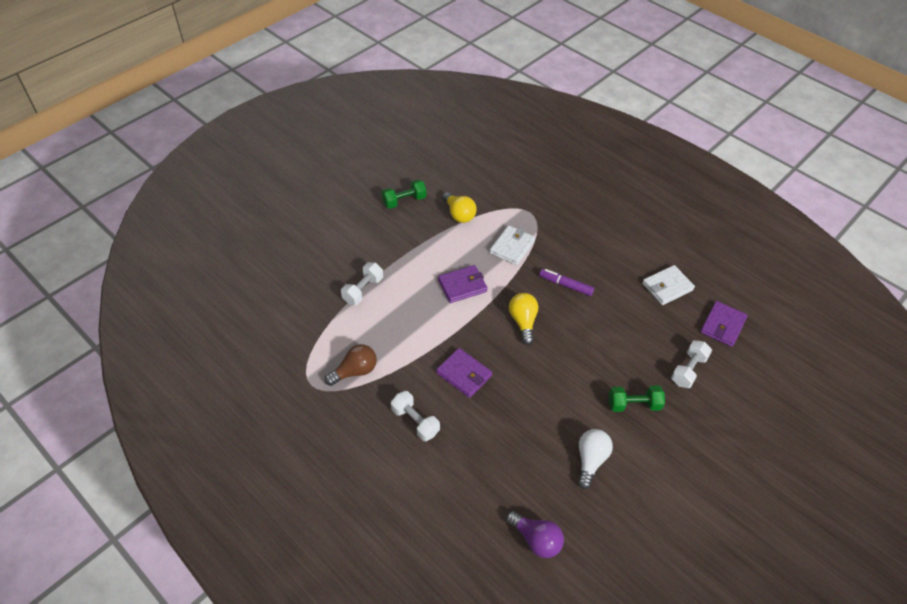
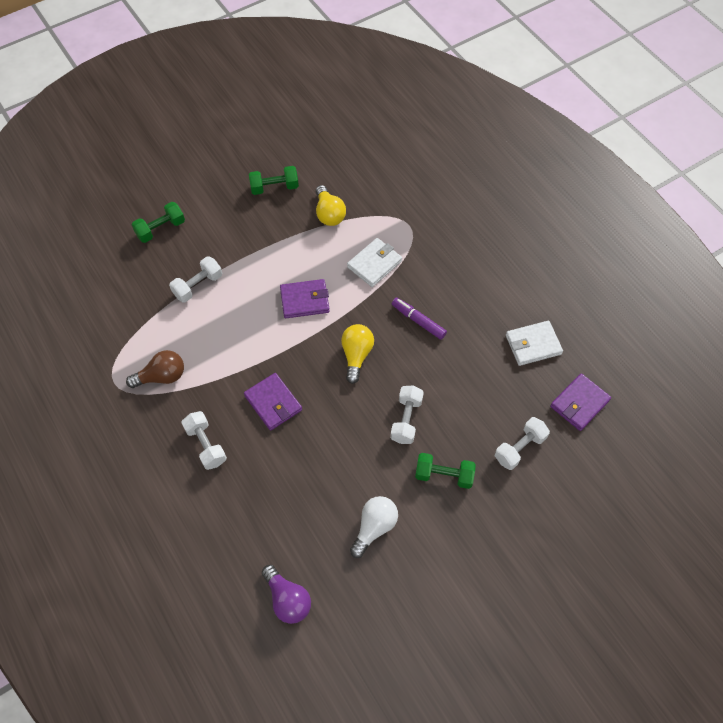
camera: 15 degrees right, 10 degrees up
none -> green dumbbell [131,202,185,243]
none -> white dumbbell [390,386,424,444]

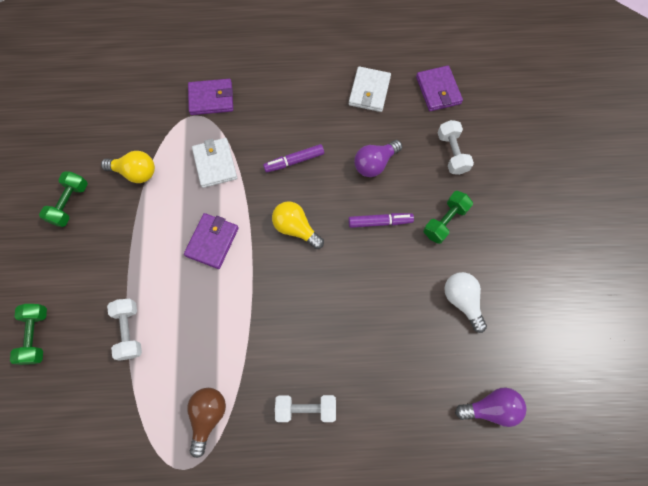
camera: 60 degrees left, 10 degrees up
purple wallet [244,373,302,431] -> purple wallet moved to [188,79,233,115]
white dumbbell [390,386,424,444] -> purple marker [348,213,414,228]
none -> purple light bulb [354,140,402,177]

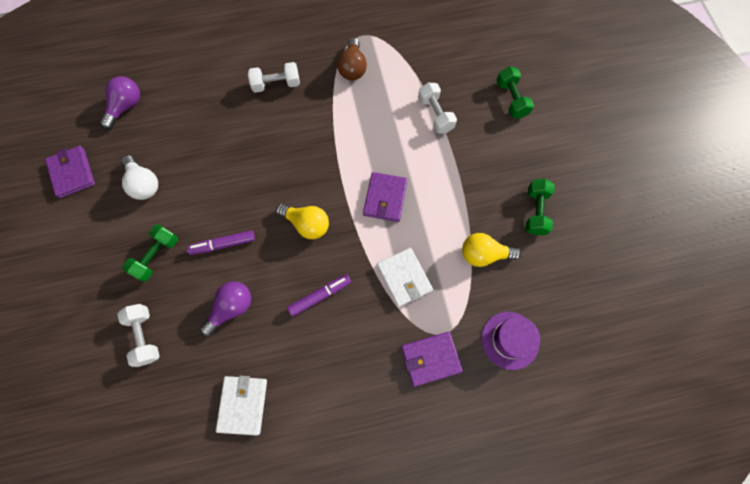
camera: 170 degrees right, 0 degrees up
purple wallet [416,66,463,111] -> purple wallet moved to [45,146,95,198]
purple light bulb [455,387,527,427] -> purple light bulb turned 135 degrees clockwise [100,76,140,129]
none -> purple hat [482,312,540,370]

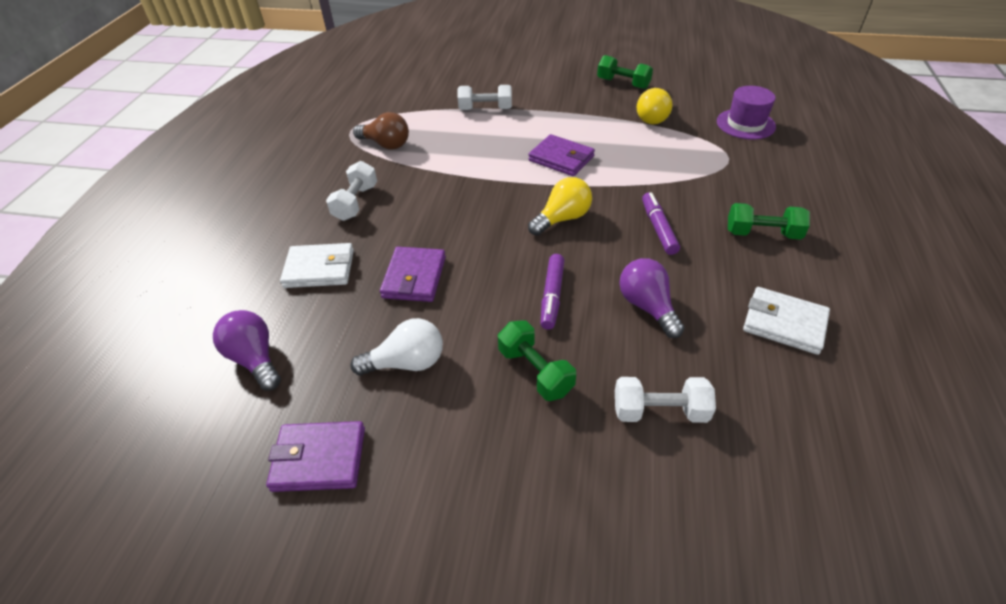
camera: 65 degrees left, 25 degrees down
white wallet [377,248,433,307] -> white wallet moved to [280,243,354,288]
purple wallet [401,332,463,387] -> purple wallet moved to [380,247,446,302]
green dumbbell [496,66,534,118] -> green dumbbell moved to [728,203,810,239]

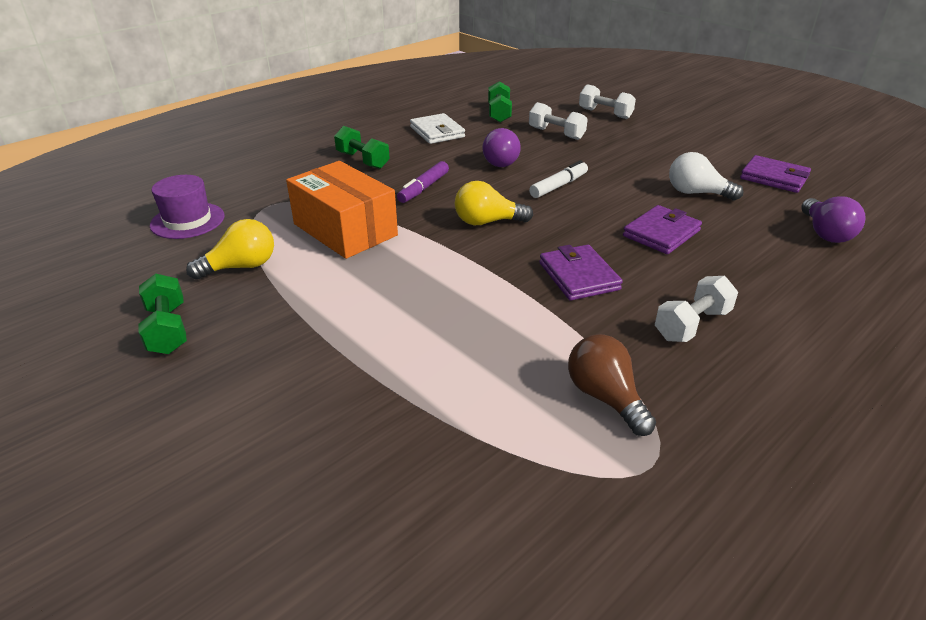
camera: 145 degrees left, 10 degrees down
white wallet [280,243,354,288] -> none
white dumbbell [458,85,512,110] -> white dumbbell moved to [579,84,636,119]
green dumbbell [498,320,576,401] -> green dumbbell moved to [488,81,512,123]
purple wallet [528,134,595,176] -> purple wallet moved to [539,245,623,300]
purple marker [541,254,564,330] -> white marker [529,160,588,198]
none -> orange box [286,161,398,259]

